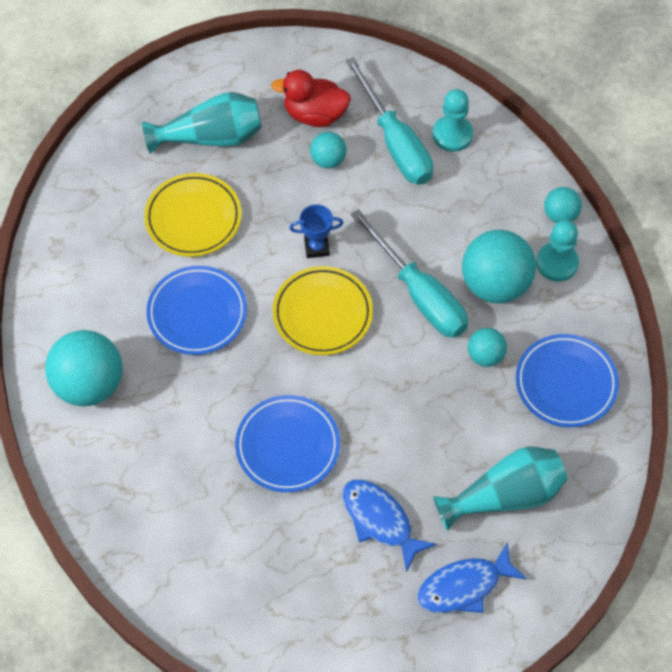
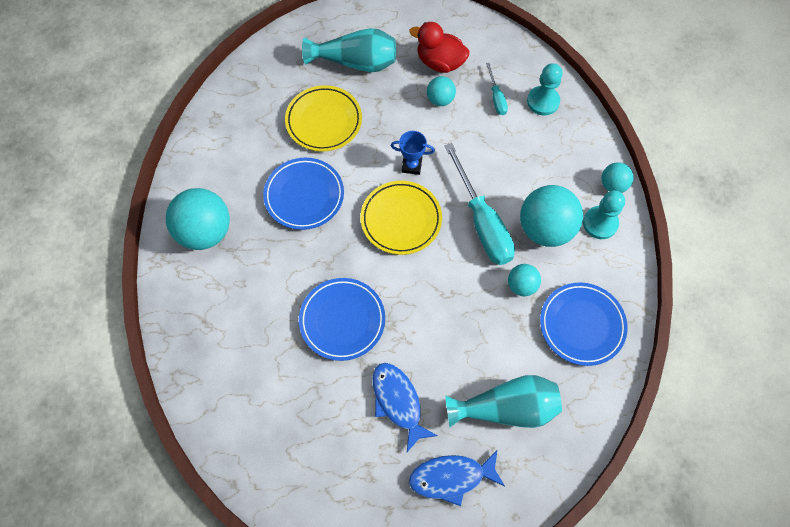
camera: 15 degrees right, 5 degrees up
turquoise screwdriver [345,57,433,184] -> turquoise screwdriver [486,63,508,115], size x0.47

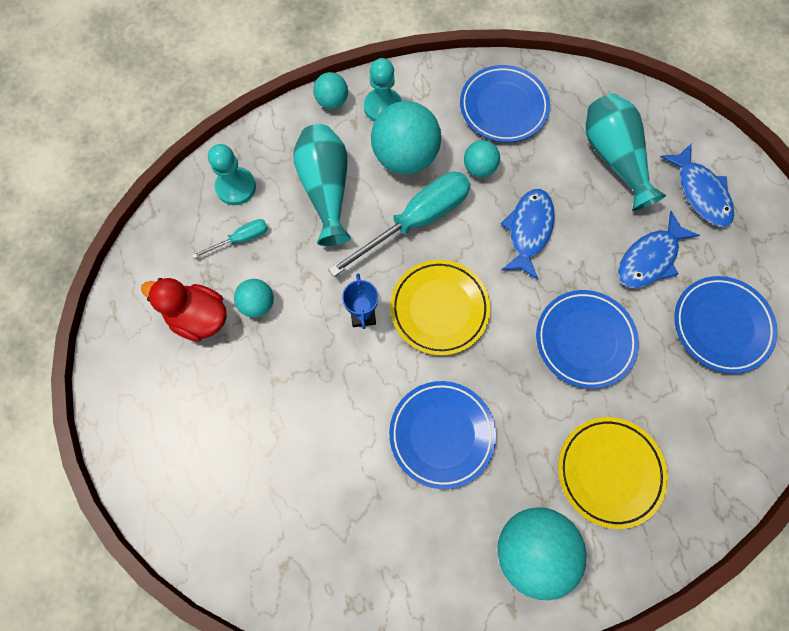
camera: 105 degrees left, 5 degrees up
yellow plate [285,85,362,152] -> yellow plate moved to [558,417,668,529]
turquoise vase [302,28,396,72] -> turquoise vase moved to [293,124,351,246]
red duck [409,22,470,73] -> red duck turned 105 degrees clockwise [141,278,227,342]
none -> blue fish [501,189,555,280]
none -> blue plate [674,276,778,374]

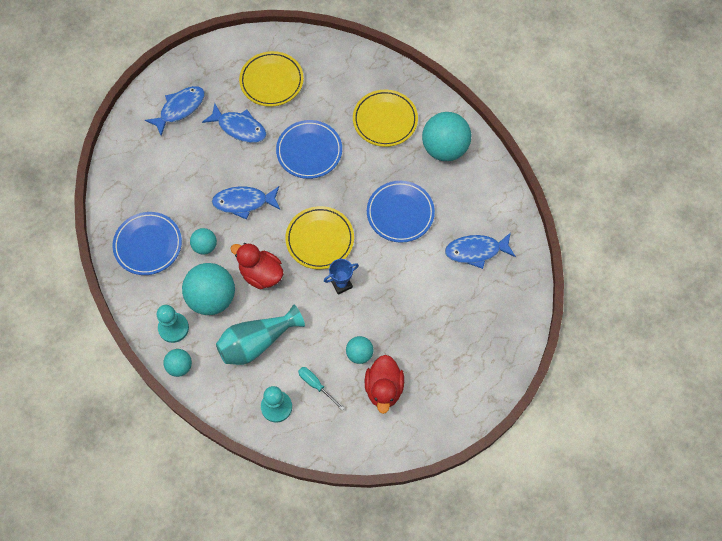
camera: 110 degrees left, 5 degrees down
turquoise screwdriver [328,172,471,277] -> red duck [230,243,283,289]
turquoise vase [585,93,666,211] -> none
blue plate [674,276,778,374] -> yellow plate [239,51,304,107]
none -> blue fish [445,232,516,269]

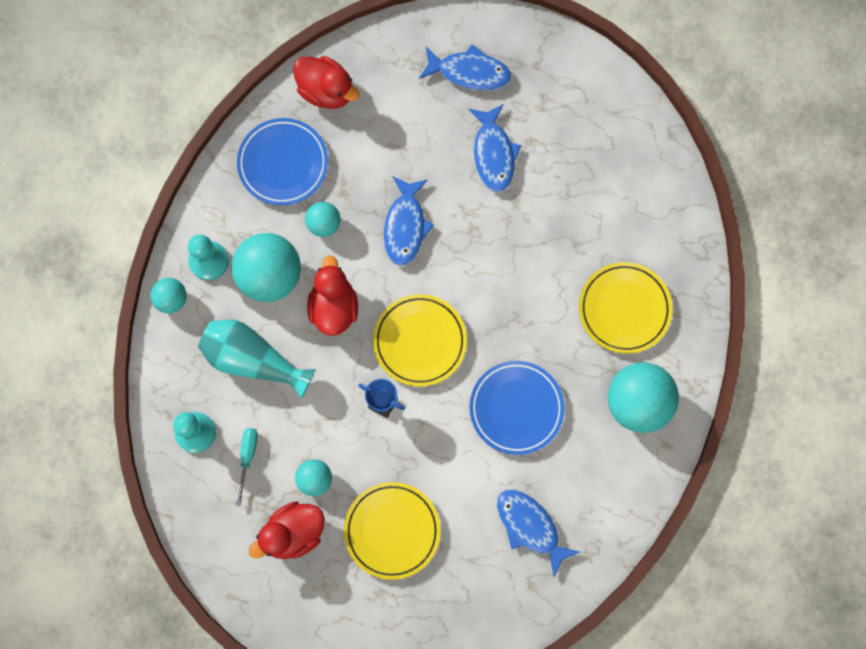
camera: 55 degrees right, 10 degrees up
blue fish [212,186,280,220] -> blue fish turned 135 degrees counterclockwise [384,176,434,266]
yellow plate [239,51,304,107] -> yellow plate moved to [344,482,440,580]
blue plate [276,120,342,179] -> none
none -> red duck [293,56,360,109]

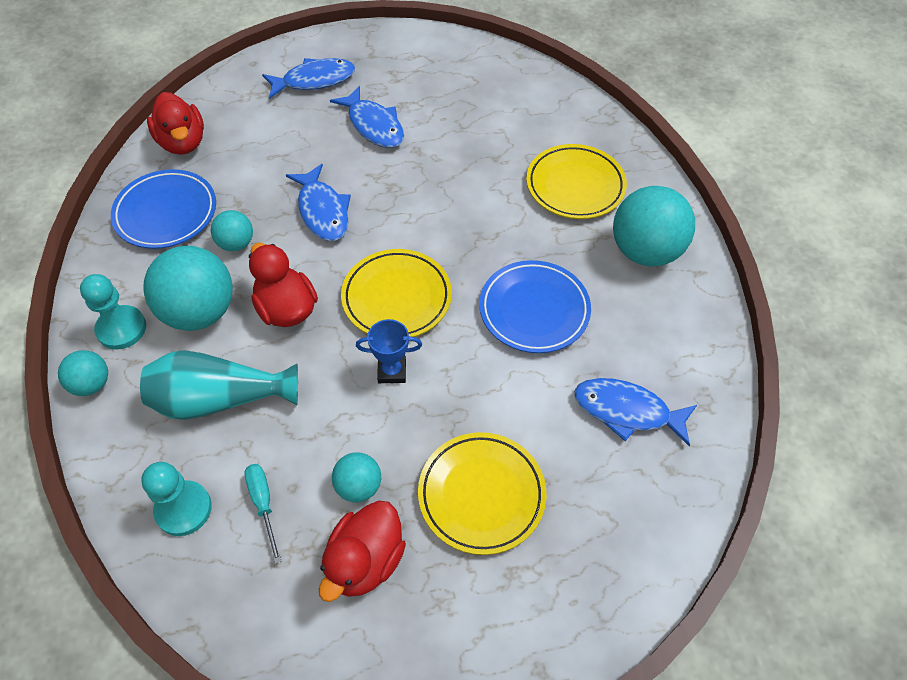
camera: 30 degrees left, 20 degrees down
red duck [293,56,360,109] -> red duck turned 60 degrees clockwise [147,92,204,155]

